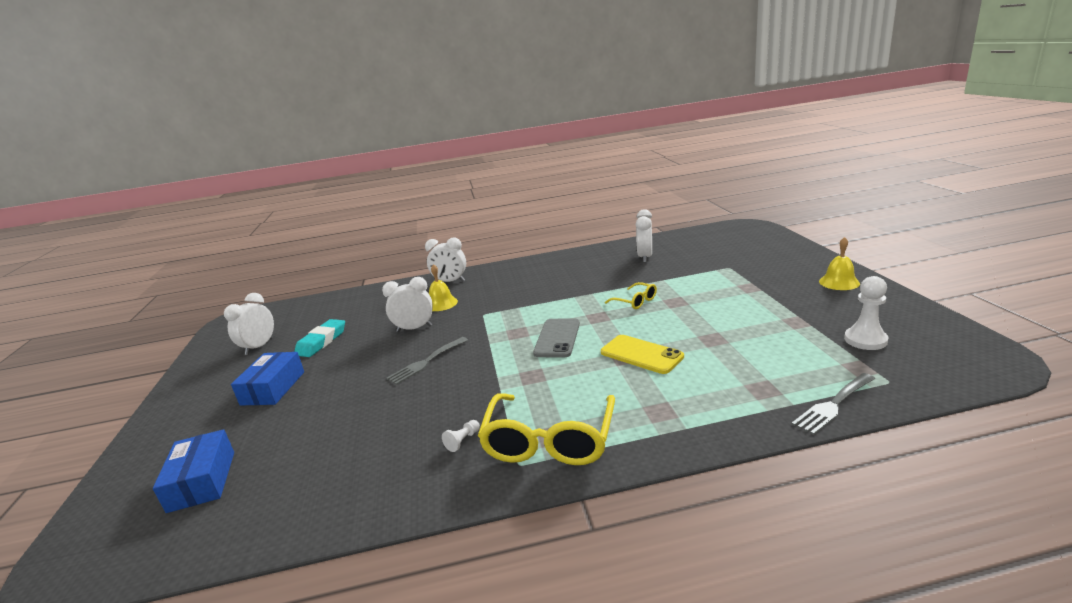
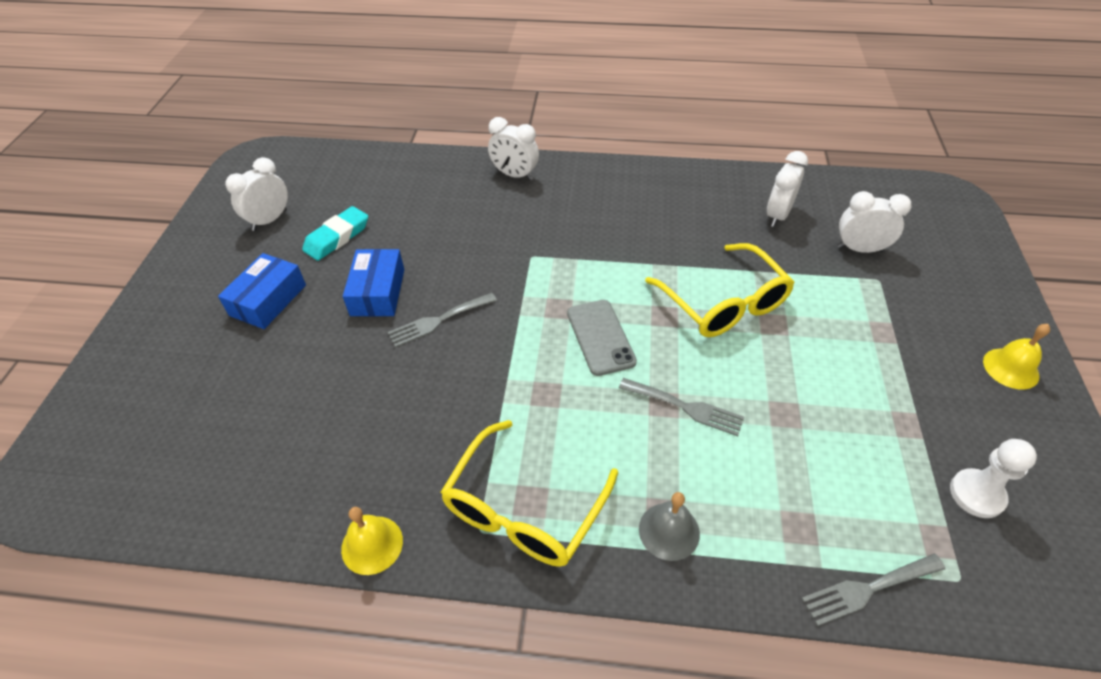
camera: 15 degrees right, 25 degrees up
blue box [153,429,234,513] -> blue box moved to [343,249,404,317]
white clock [382,277,433,332] -> white clock moved to [837,191,912,253]
yellow bell [429,264,458,311] -> yellow bell moved to [341,507,403,575]
white pawn [442,420,480,452] -> none
grey phone [533,318,580,357] -> grey phone turned 45 degrees counterclockwise [567,300,637,376]
yellow phone [601,335,684,374] -> grey fork [619,378,744,436]
yellow glasses [605,282,657,309] -> yellow glasses [645,243,795,337], size x2.02
none -> grey bell [639,492,700,561]

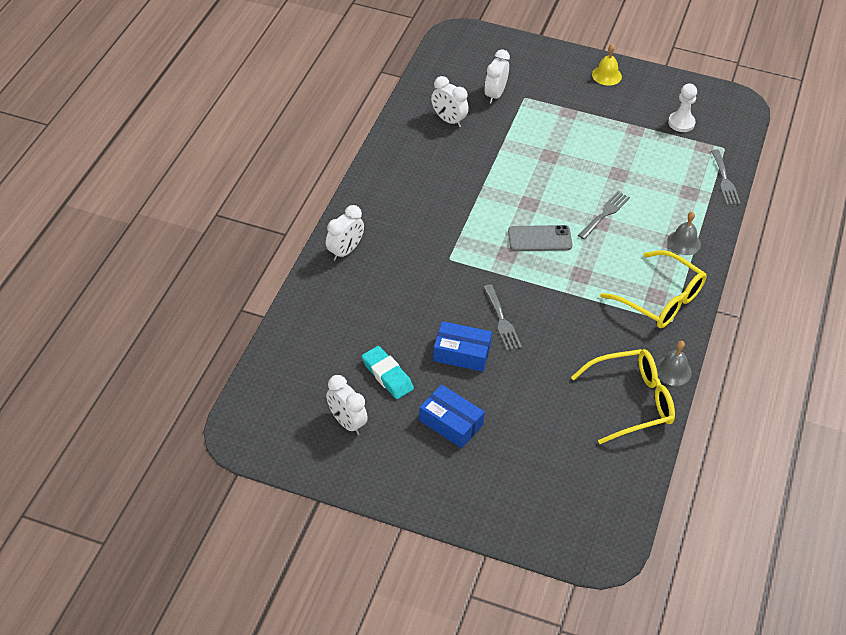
camera: 80 degrees left, 0 degrees up
yellow bell [341,507,403,575] -> grey bell [656,341,692,386]
yellow glasses [645,243,795,337] -> yellow glasses moved to [571,349,675,444]

